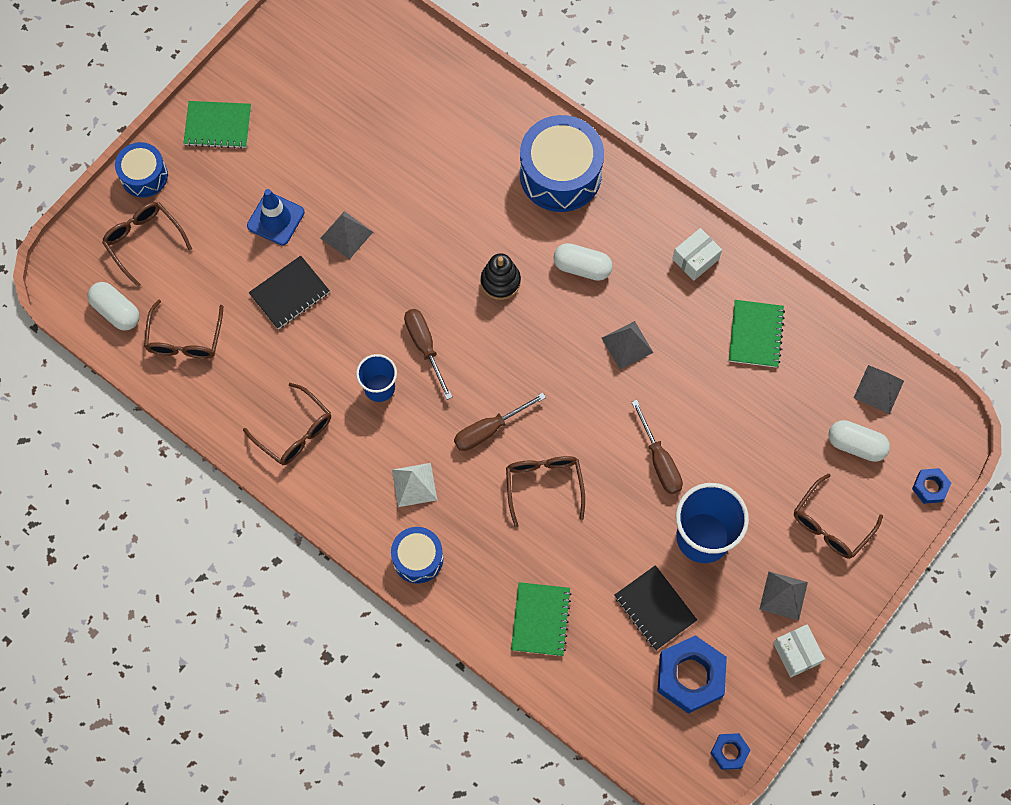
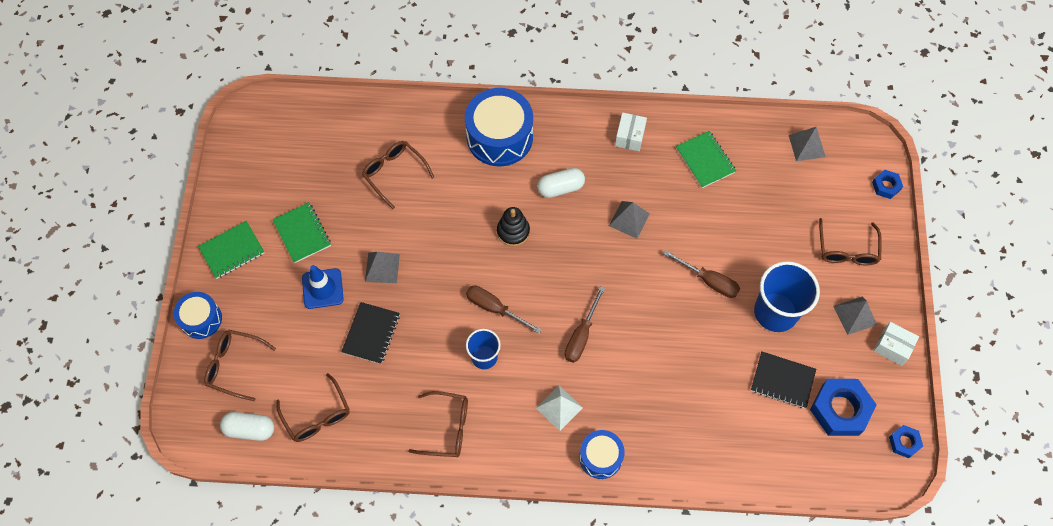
camera: 35 degrees left, 5 degrees down
brown glasses [506,456,585,527] -> brown glasses moved to [362,141,434,209]
green notebook [511,582,572,656] -> green notebook moved to [272,202,331,263]
white capsule [828,420,890,462] -> none

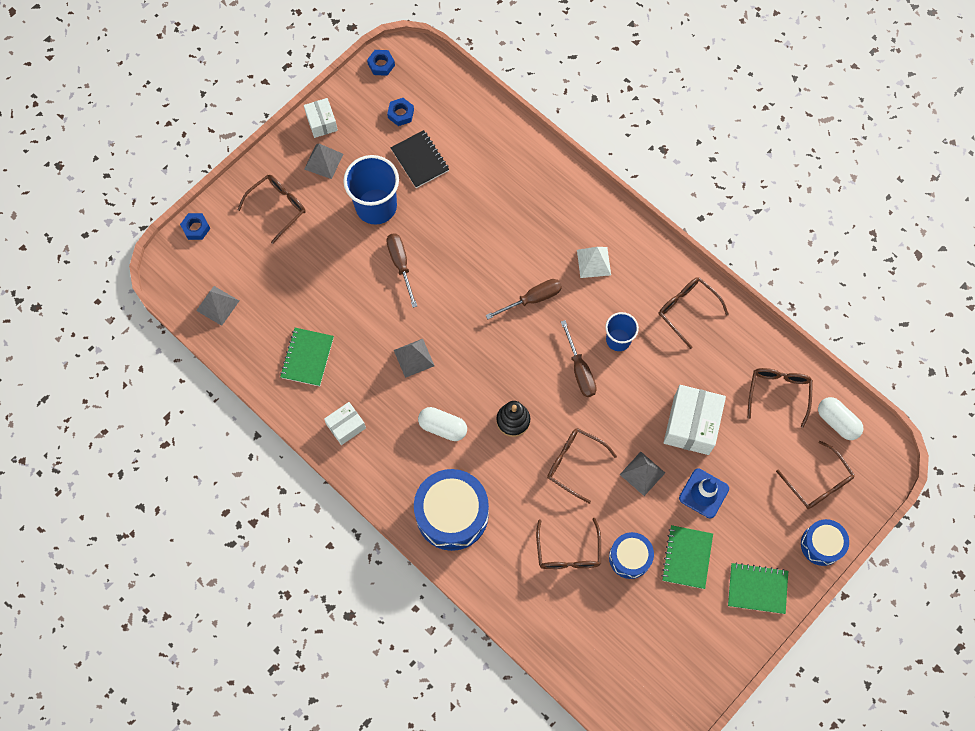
camera: 140 degrees left, 5 degrees up
black notebook [341,302,400,364] -> white box [664,385,726,455]
blue drum [579,430,625,479] -> blue drum moved to [609,532,654,579]
blue nut [810,379,877,436] -> blue nut [387,98,414,126], size x0.51
none -> brown glasses [547,428,617,504]

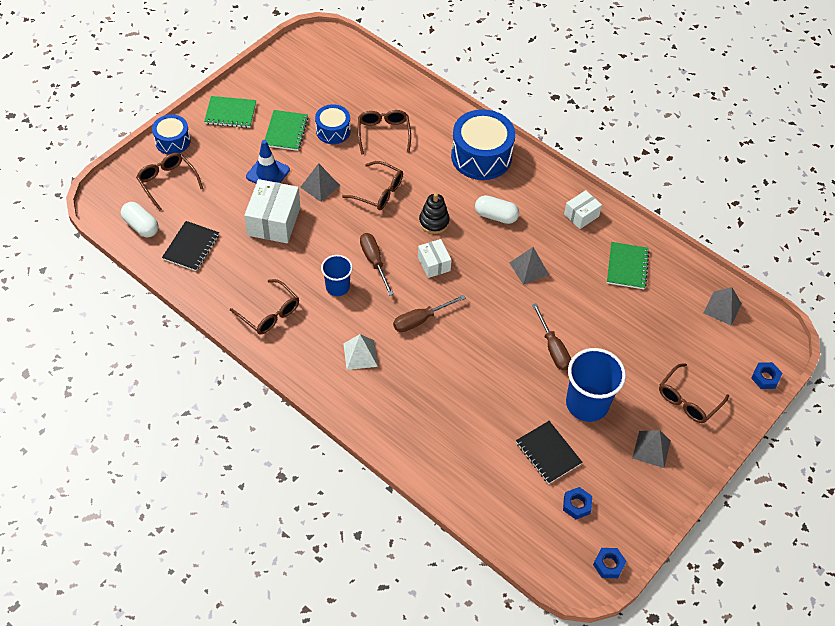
camera: 175 degrees right, 15 degrees down
white box [304,98,338,138] -> white box moved to [418,239,452,278]
brown glasses [748,368,813,428] -> black notebook [162,221,219,271]

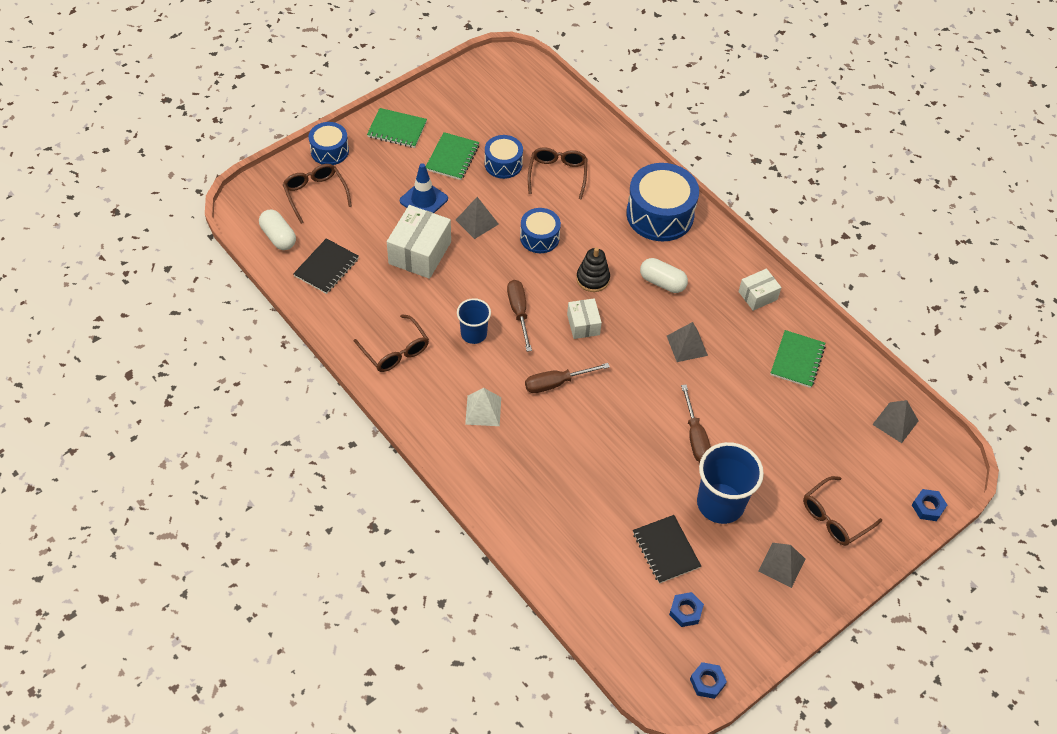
camera: 10 degrees right, 0 degrees up
brown glasses [342,161,403,210] -> blue drum [520,208,561,253]

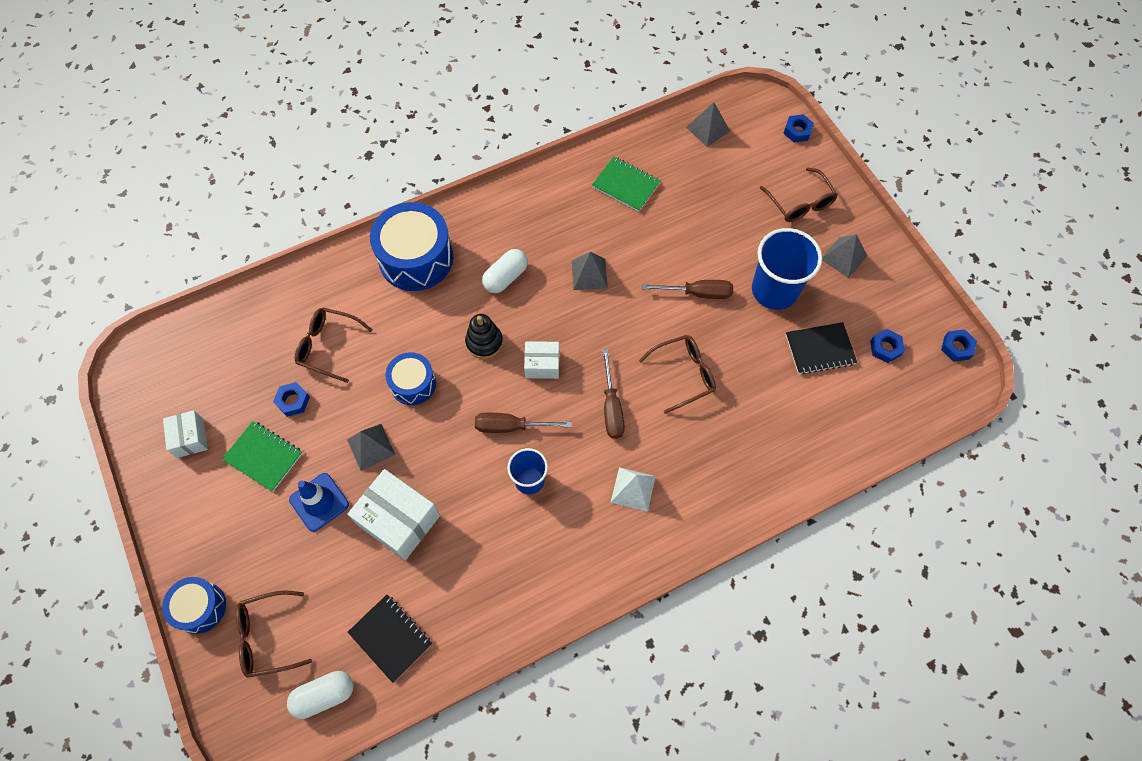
camera: 75 degrees left, 10 degrees up
brown glasses [354,314,429,372] -> brown glasses moved to [639,335,716,414]
green notebook [367,108,427,148] -> none
blue drum [485,135,523,179] -> blue nut [273,382,310,417]
white box [738,269,781,311] -> white box moved to [163,410,208,458]

